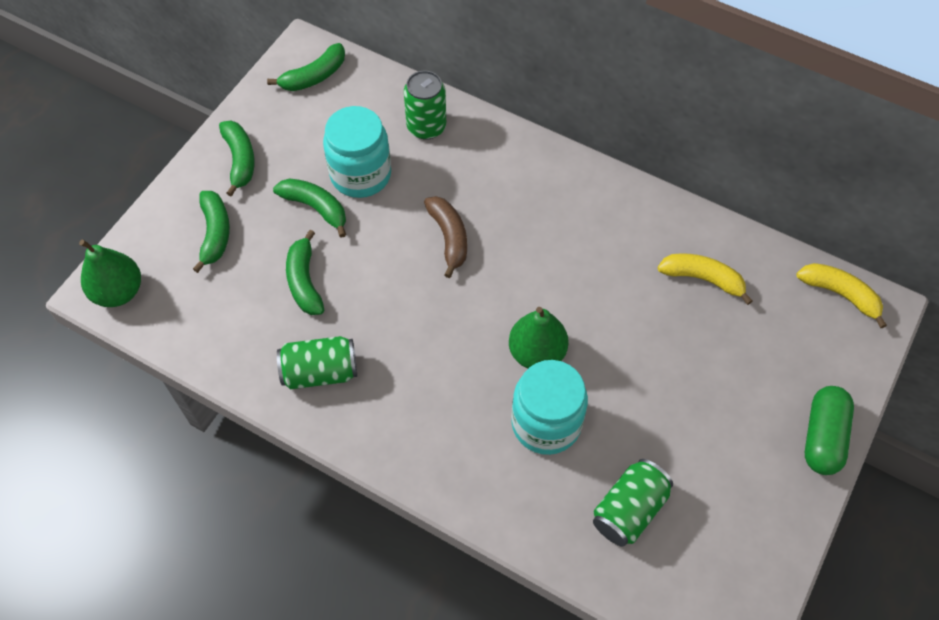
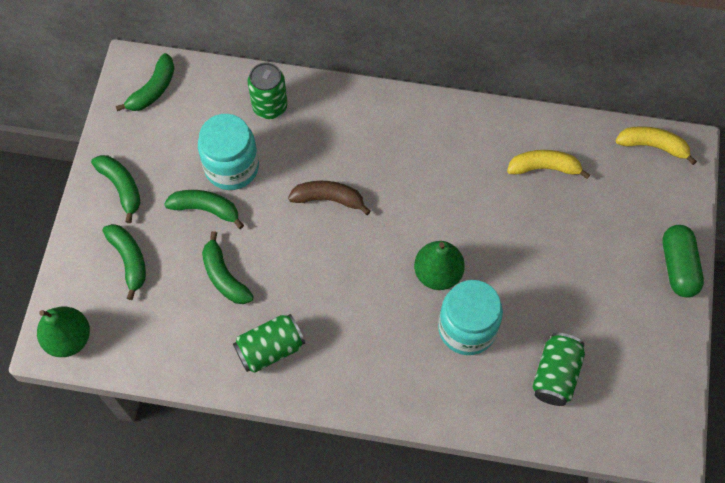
camera: 20 degrees left, 5 degrees up
brown banana [424,196,467,278] -> brown banana turned 45 degrees counterclockwise [288,181,371,215]

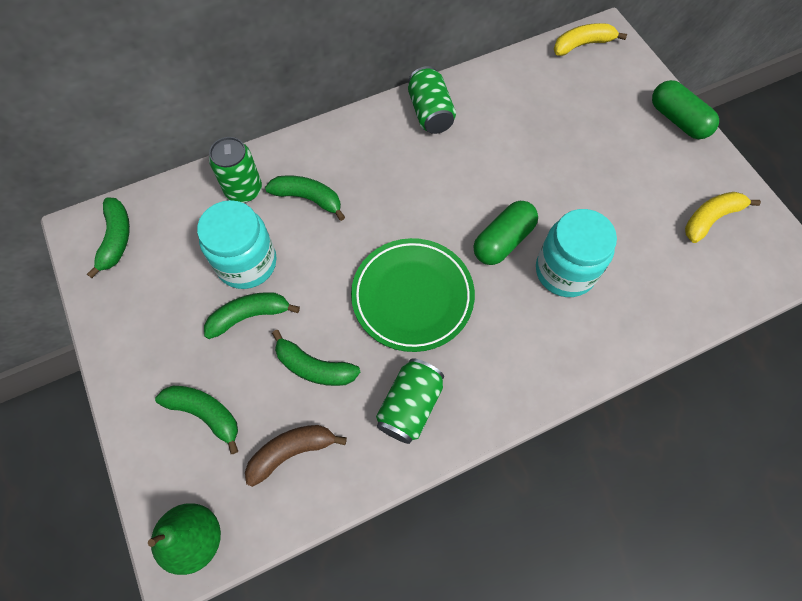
camera: 35 degrees left, 0 degrees up
green banana [91,155,141,223] -> green banana moved to [265,175,345,221]
brown banana [288,181,371,215] -> brown banana moved to [245,425,347,487]
green pear [414,241,465,290] -> green capsule [474,201,538,265]
yellow banana [507,150,590,179] -> yellow banana moved to [685,192,761,243]
green can [532,333,585,406] -> green can moved to [408,66,456,134]
none -> green plate [351,238,475,352]

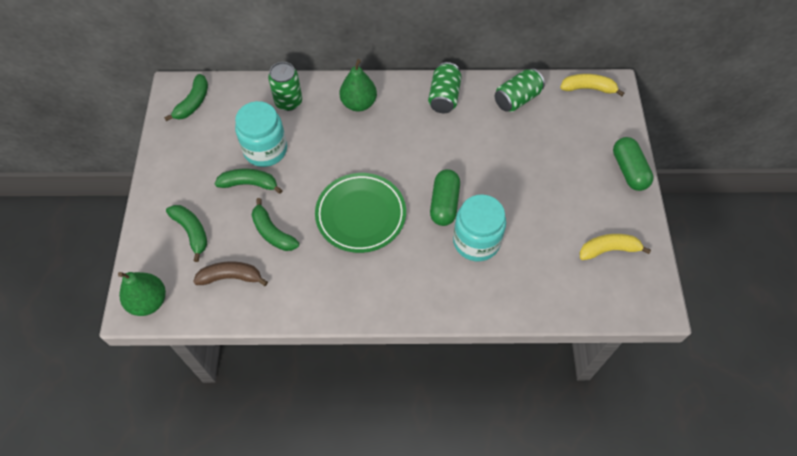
camera: 25 degrees right, 5 degrees down
green banana [265,175,345,221] -> none
green can [376,358,444,444] -> green can moved to [495,68,545,112]
green capsule [474,201,538,265] -> green capsule turned 60 degrees counterclockwise [430,169,460,226]
none -> green pear [339,59,377,111]

